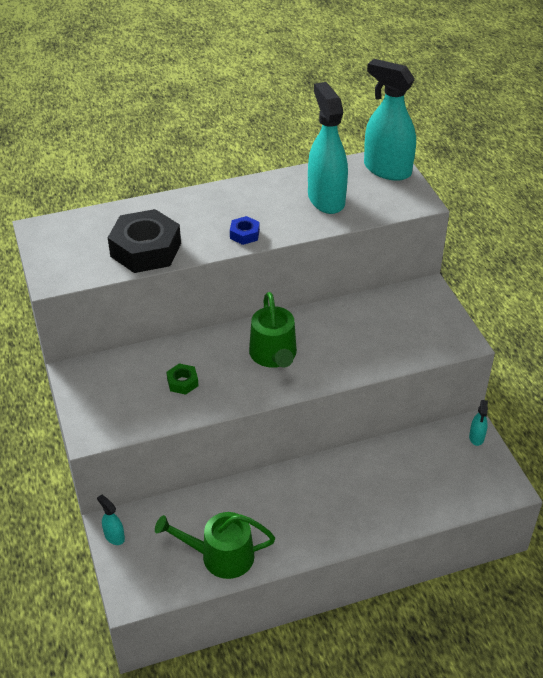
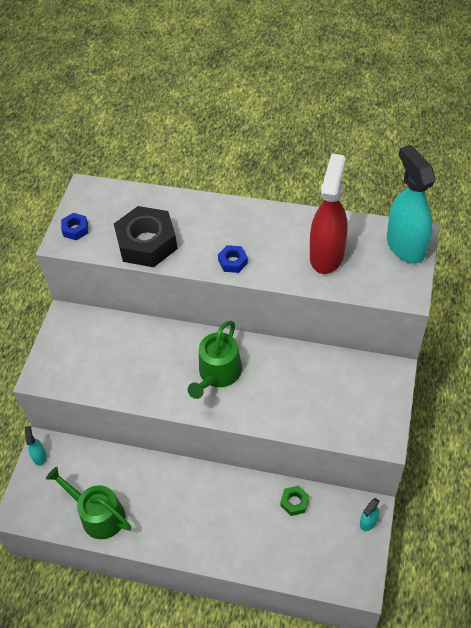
camera: 35 degrees right, 10 degrees up
green nut [166,363,199,395] -> green nut moved to [280,485,309,516]
turquoise spray bottle [308,82,348,214] -> red spray bottle [310,154,347,274]
none -> blue nut [61,213,88,240]

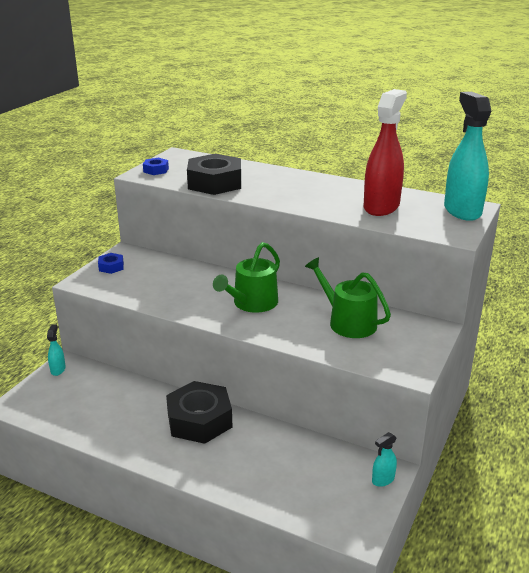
camera: 10 degrees right, 25 degrees down
green watering can [46,467,131,539] -> green watering can moved to [305,257,391,338]
blue nut [218,245,248,273] -> blue nut moved to [98,253,124,274]
green nut [280,485,309,516] -> none
none -> black nut [166,381,232,444]

